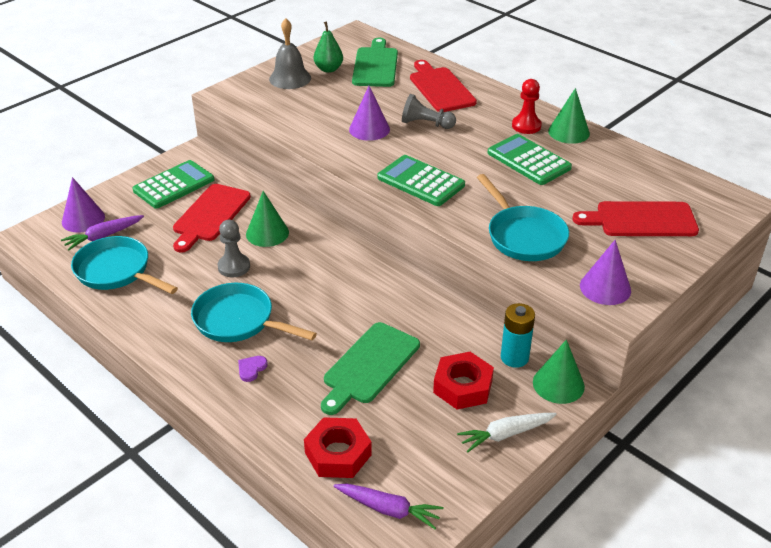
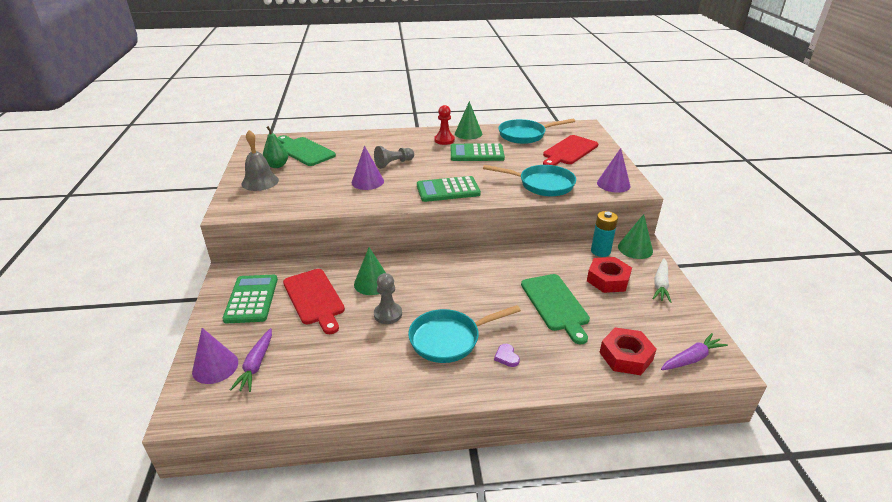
camera: 50 degrees left, 5 degrees down
turquoise pan [71,236,178,294] -> turquoise pan moved to [498,119,575,144]
red cutting board [410,60,477,112] -> none

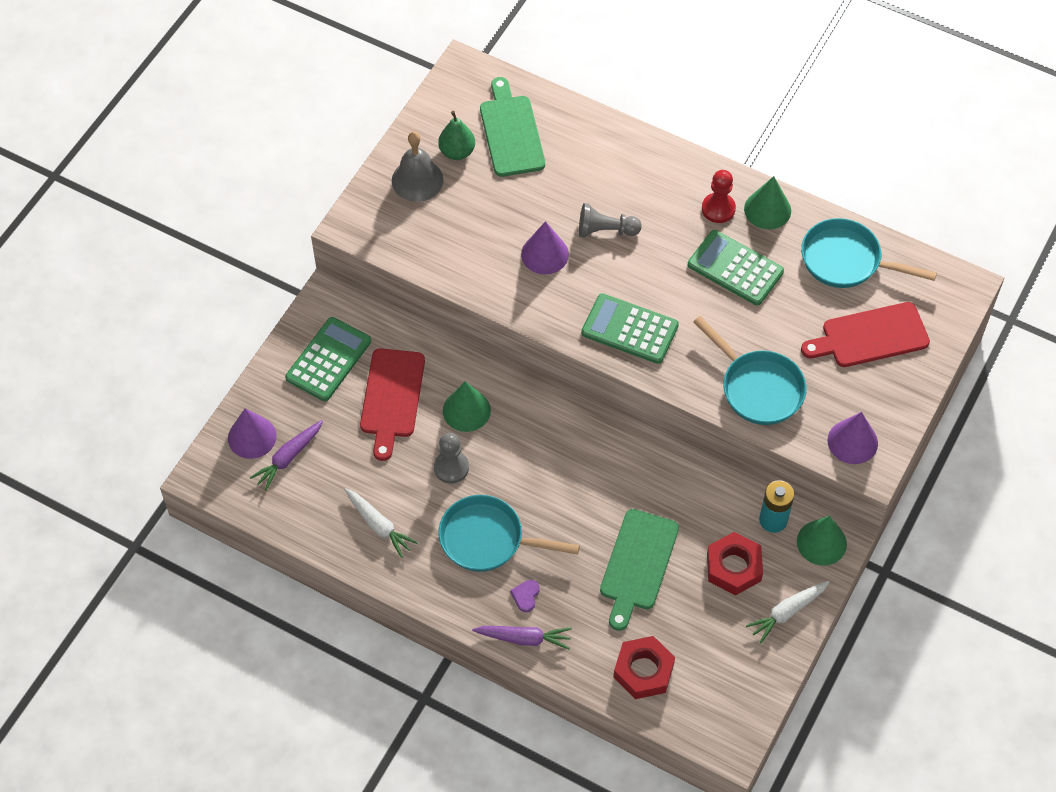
camera: 35 degrees right, 25 degrees up
purple carrot [661,333,728,370] -> purple carrot moved to [472,626,572,650]
none -> white carrot [344,488,418,558]

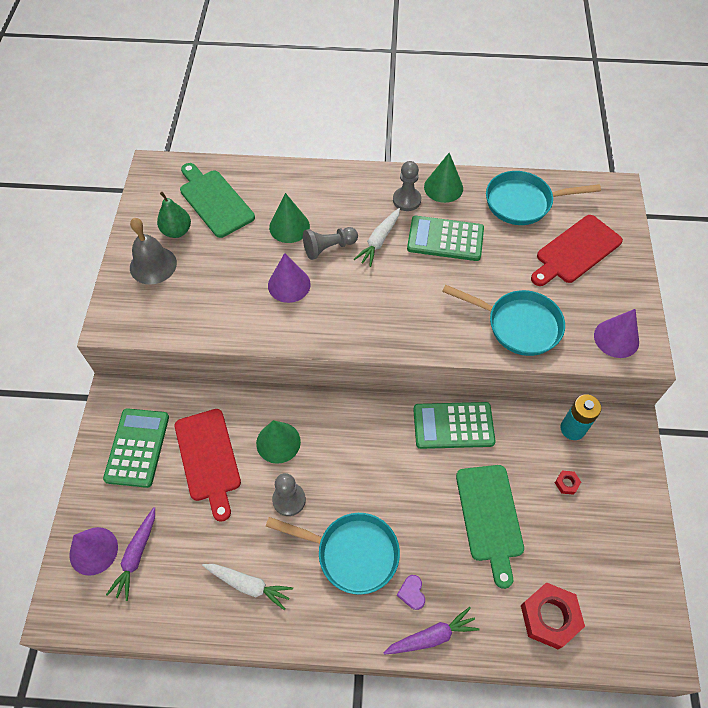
camera: 25 degrees left, 0 degrees up
turquoise pan [439,495,580,572] -> turquoise pan turned 150 degrees counterclockwise [266,513,400,595]
green calculator [581,293,679,364] -> green calculator moved to [413,402,495,449]
red pawn [702,170,736,223] -> grey pawn [393,161,421,211]
red nut [707,532,763,595] -> red nut [555,471,581,495], size x0.44
white carrot [746,581,829,643] -> white carrot moved to [354,208,400,267]
green cone [797,516,847,566] -> green cone moved to [269,193,310,243]

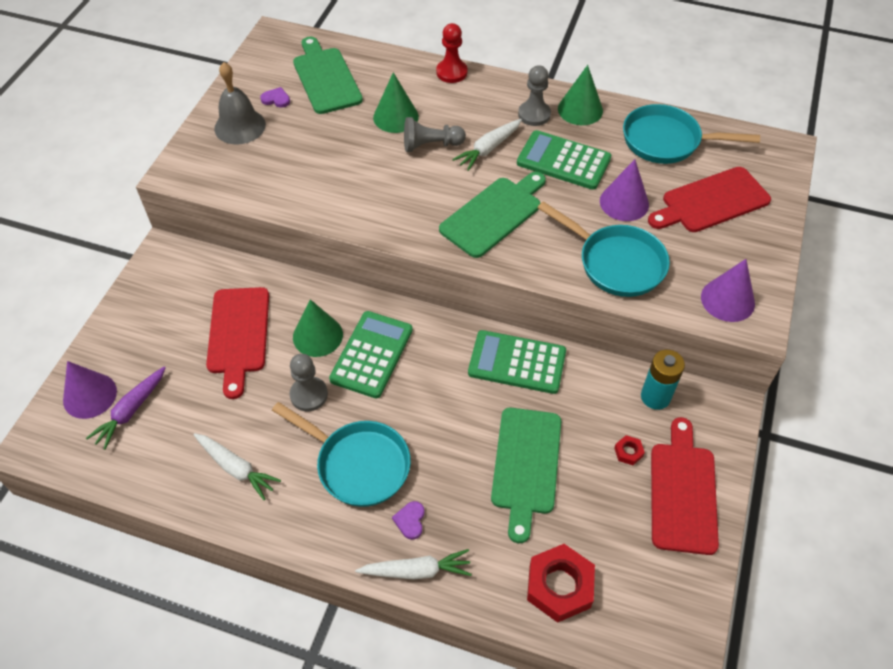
camera: 15 degrees right, 5 degrees down
green calculator [103,408,169,488] -> green calculator moved to [329,311,413,398]
green pear [157,192,191,238] -> purple heart [260,87,290,108]
purple cone [268,253,311,303] -> purple cone moved to [600,159,649,221]
purple carrot [383,607,480,655] -> white carrot [355,549,472,579]
none -> red pawn [436,23,468,83]
none -> green cutting board [439,172,546,258]
none -> red cutting board [651,417,719,555]

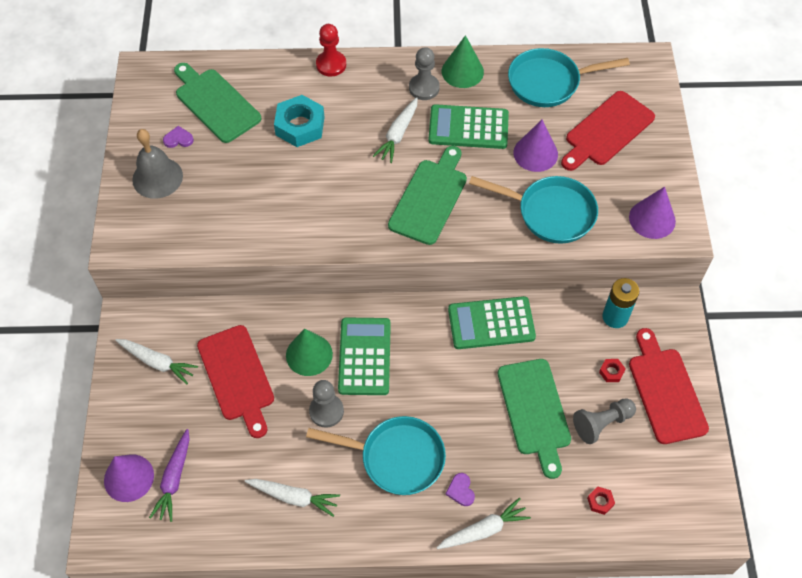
camera: 20 degrees left, 5 degrees up
green cone [373,72,419,133] -> turquoise nut [274,95,324,147]
grey pawn [404,117,466,152] -> grey pawn moved to [573,398,636,444]
red nut [527,544,595,623] -> red nut [587,487,615,515], size x0.44
none -> white carrot [115,339,198,384]

